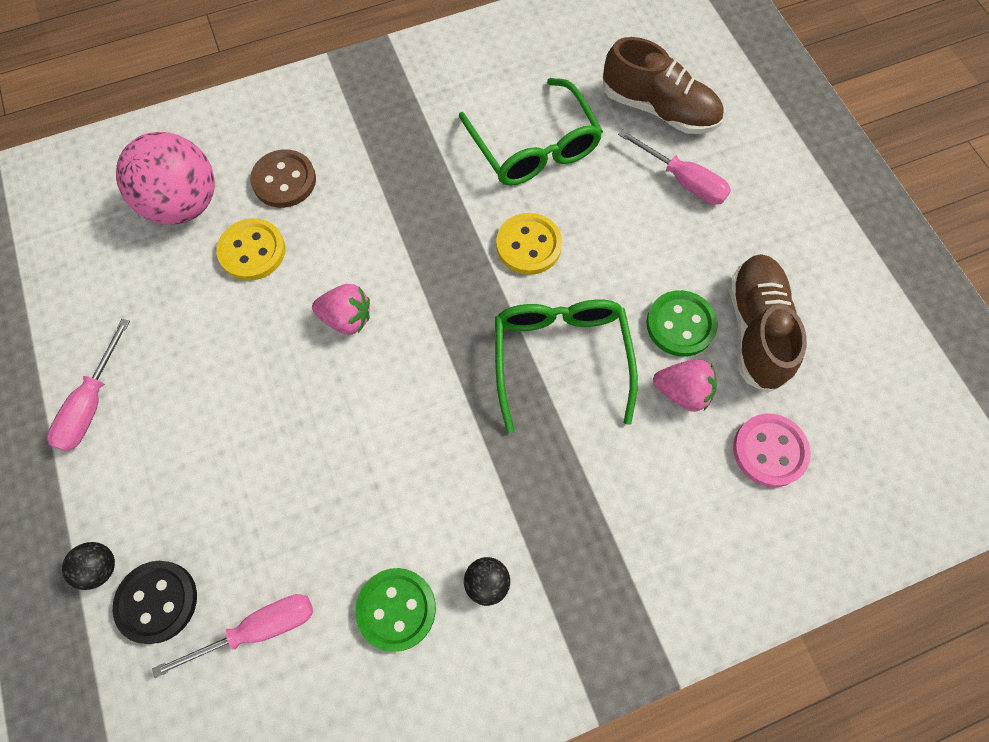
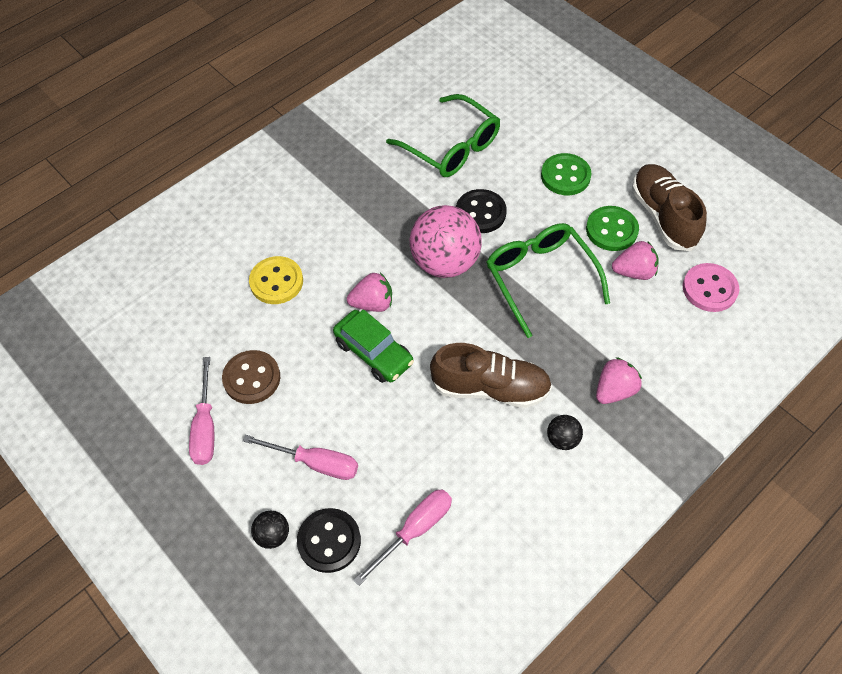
camera: 20 degrees left, 10 degrees down
pink ball [116,132,215,225] -> pink ball moved to [410,205,482,278]
brown button [250,149,316,208] -> brown button moved to [222,350,280,404]
green button [355,568,436,652] -> green button moved to [541,153,591,195]
yellow button [496,213,562,275] -> black button [456,189,507,233]
brown shoe [603,37,724,134] -> brown shoe moved to [430,343,552,408]
pink screwdriver [618,129,731,205] -> pink screwdriver moved to [243,435,358,480]
none -> green car [333,309,414,383]
none -> pink strawberry [596,357,642,404]

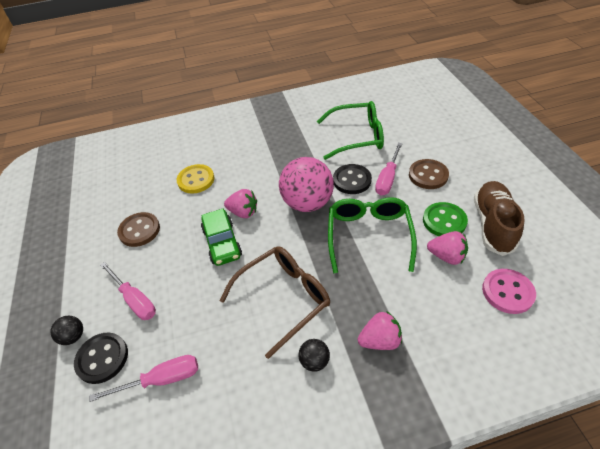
camera: 30 degrees right, 10 degrees down
pink screwdriver [189,357,214,465] -> pink screwdriver moved to [375,143,402,195]
green glasses [386,94,500,177] -> green glasses turned 75 degrees counterclockwise [317,101,384,160]
brown shoe [430,343,552,408] -> brown glasses [219,246,330,359]
green button [541,153,591,195] -> brown button [409,159,449,189]

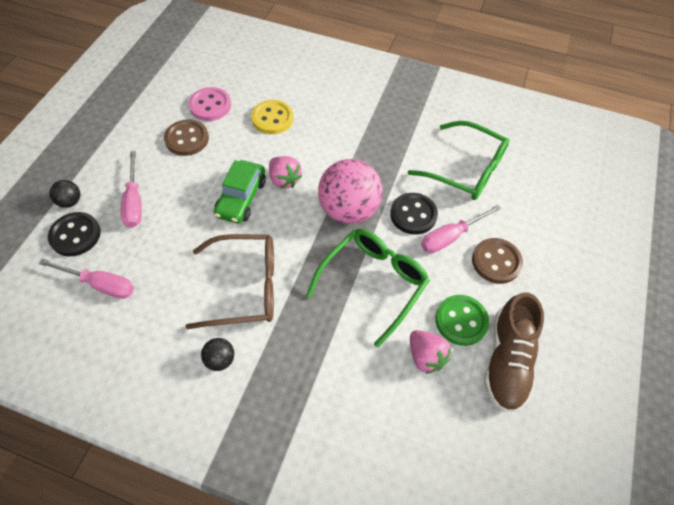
camera: 30 degrees right, 10 degrees up
pink strawberry [358,311,402,350] -> none
brown shoe [474,181,525,256] -> brown shoe turned 150 degrees clockwise [484,292,544,412]
pink button [482,269,536,314] -> pink button moved to [189,87,231,121]

